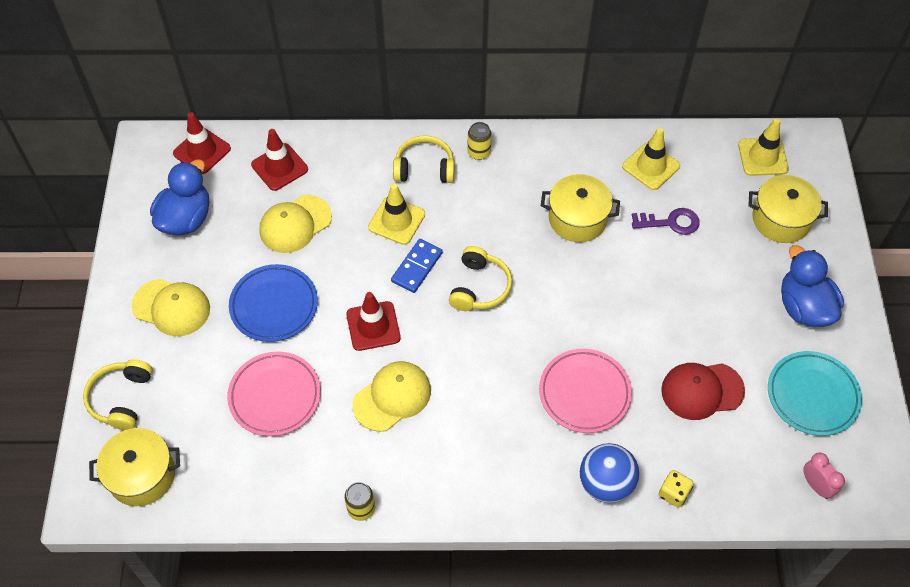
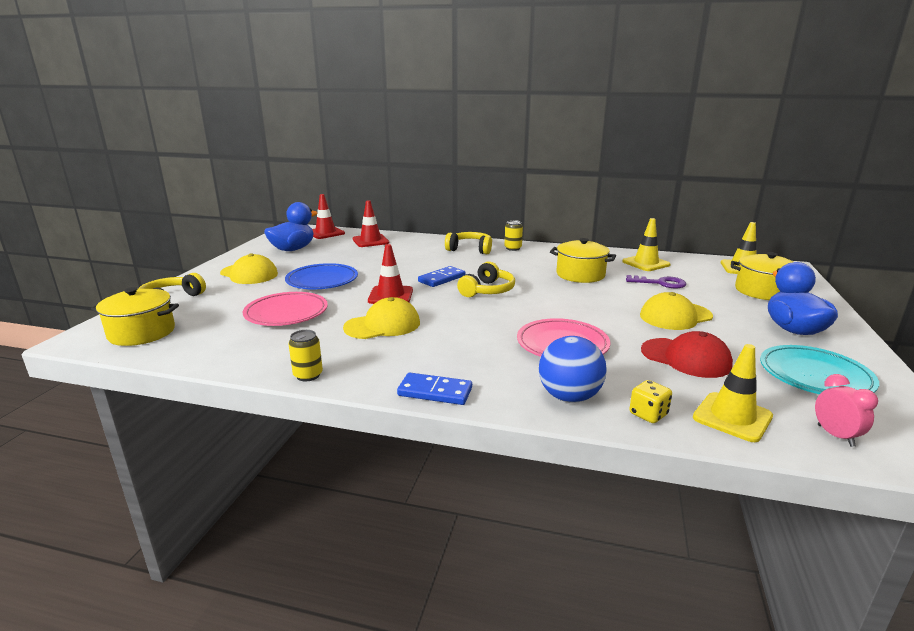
camera: 15 degrees right, 35 degrees down
yellow cap [259,195,332,253] -> yellow cap moved to [640,292,713,330]
yellow traffic cone [368,184,425,245] -> yellow traffic cone moved to [693,344,773,442]
red cap [661,363,745,420] -> red cap turned 150 degrees counterclockwise [641,331,733,378]
none -> blue domino [397,373,472,405]

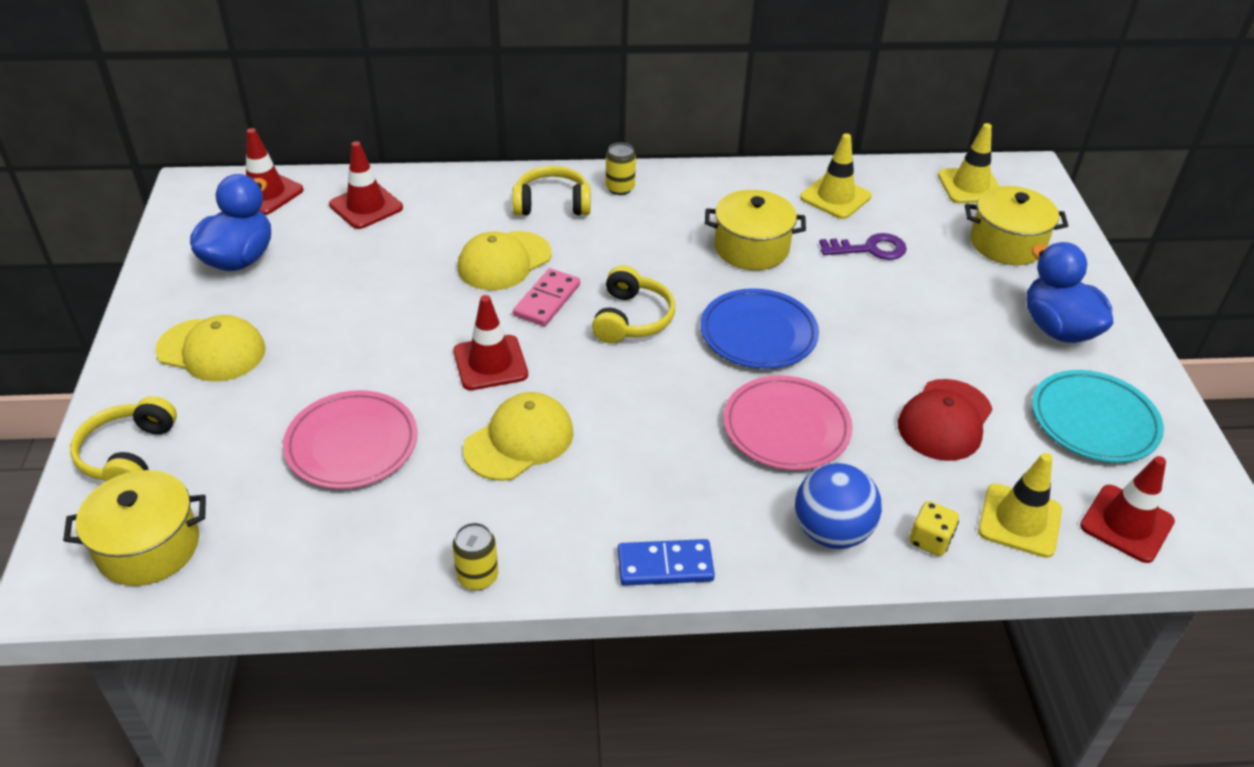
camera: 20 degrees left, 20 degrees up
blue plate [285,263,358,289] -> blue plate moved to [701,288,819,369]
blue domino [418,266,465,287] -> pink domino [513,268,580,326]
yellow cap [640,292,713,330] -> yellow cap moved to [458,231,551,290]
red cap [641,331,733,378] -> red cap turned 105 degrees clockwise [898,379,992,461]
pink clock [815,374,878,447] -> red traffic cone [1080,456,1175,563]

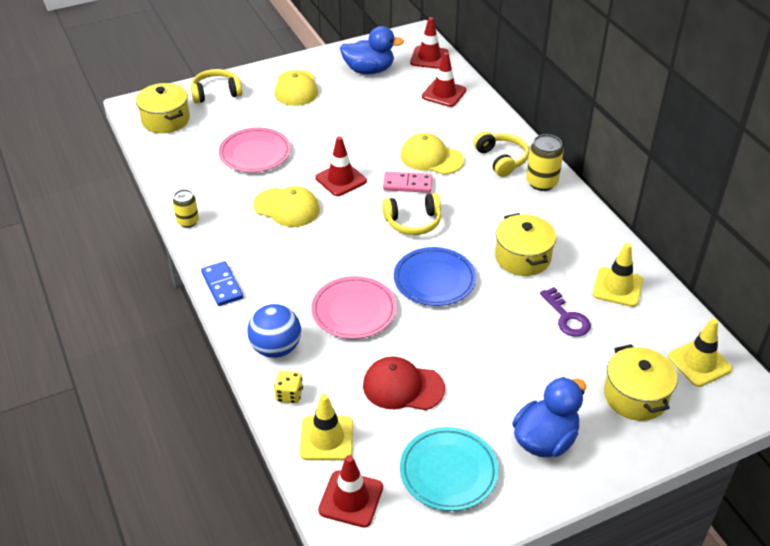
camera: 70 degrees right, 0 degrees up
yellow can [606,143,636,195] -> yellow can [526,134,564,191], size x1.52

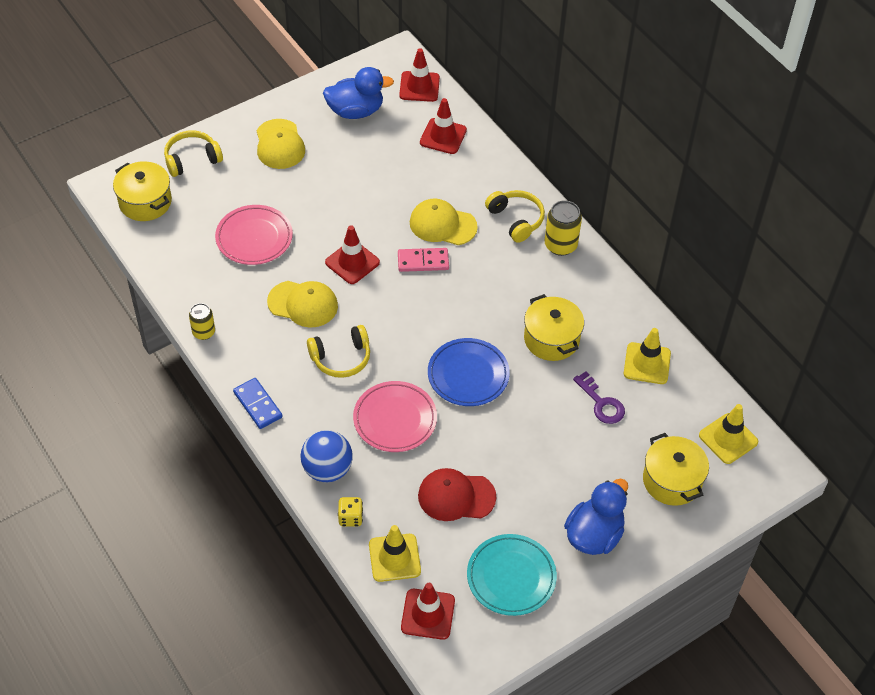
camera: 10 degrees left, 10 degrees up
yellow headphones [382,193,441,235] -> yellow headphones moved to [307,325,370,378]

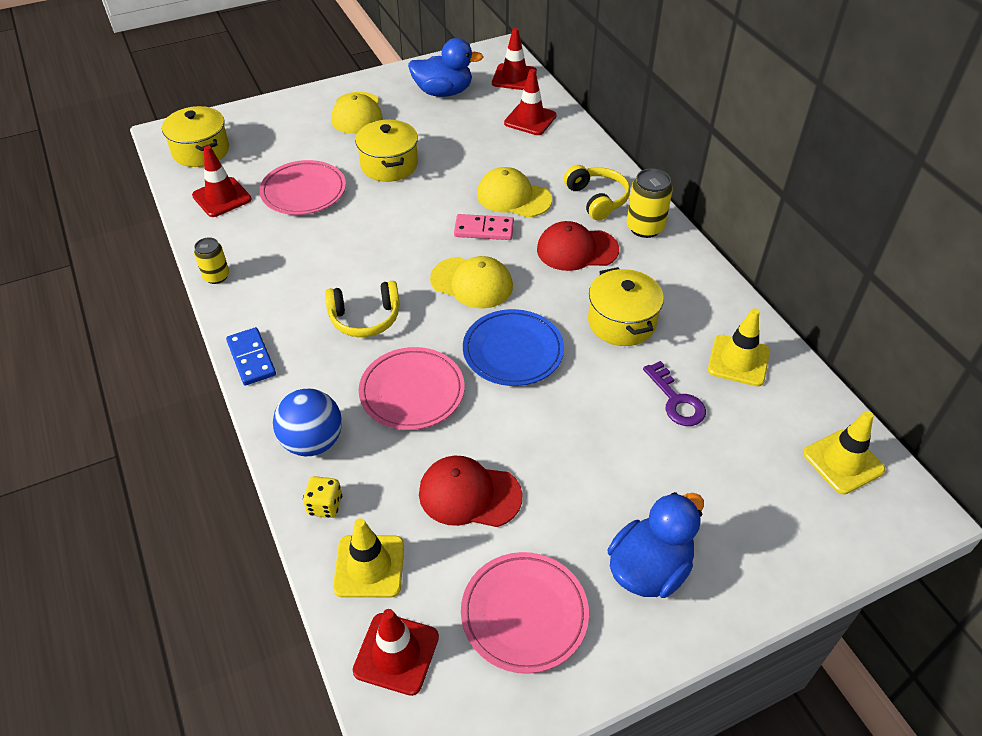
camera: 10 degrees right, 5 degrees down
yellow headphones [164,130,223,177] -> none
yellow cap [267,281,338,328] -> yellow cap moved to [430,256,513,309]
red traffic cone [325,225,380,284] -> red traffic cone moved to [192,146,251,217]
turquoise plate [467,534,557,616] -> pink plate [461,552,589,674]
yellow pot [643,433,709,506] -> yellow pot moved to [355,119,418,182]
none -> red cap [537,221,619,271]

